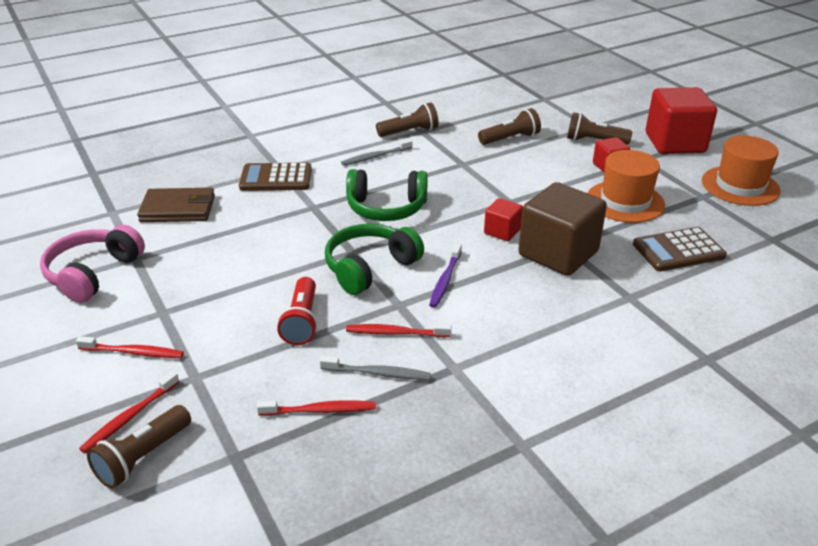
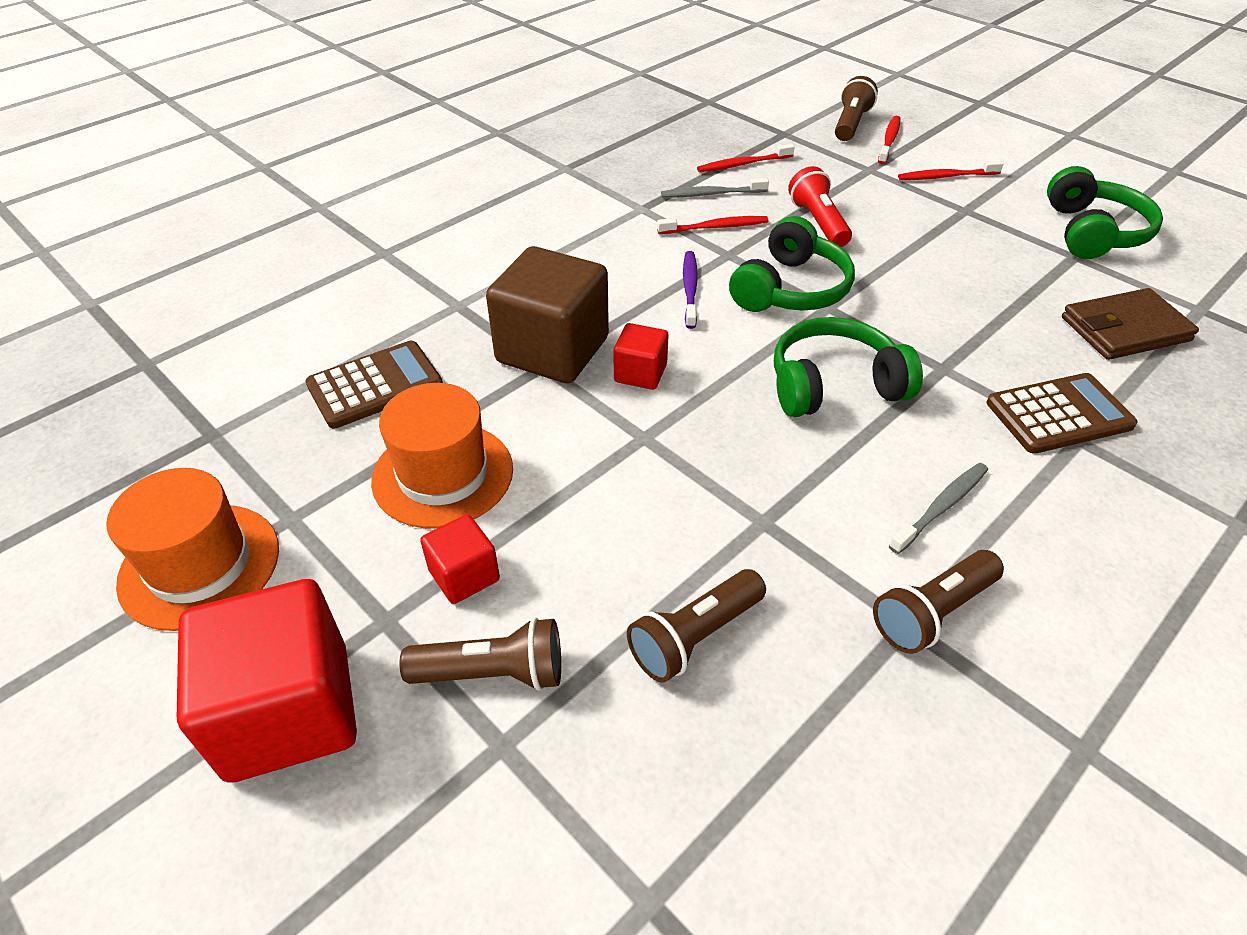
camera: 165 degrees right, 10 degrees up
pink headphones [40,225,145,303] -> green headphones [1047,166,1163,259]

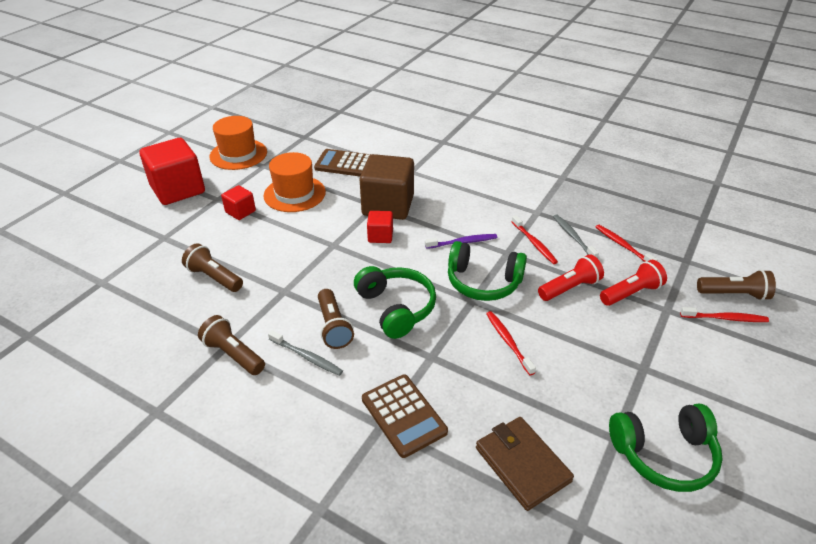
camera: 75 degrees right, 5 degrees down
brown calculator [305,341,443,428] -> brown calculator turned 150 degrees clockwise [314,149,372,176]
brown flashlight [400,617,561,691] -> brown flashlight moved to [318,289,354,349]
red toothbrush [898,160,1003,180] -> red toothbrush moved to [486,311,536,376]
none -> red flashlight [600,260,667,306]

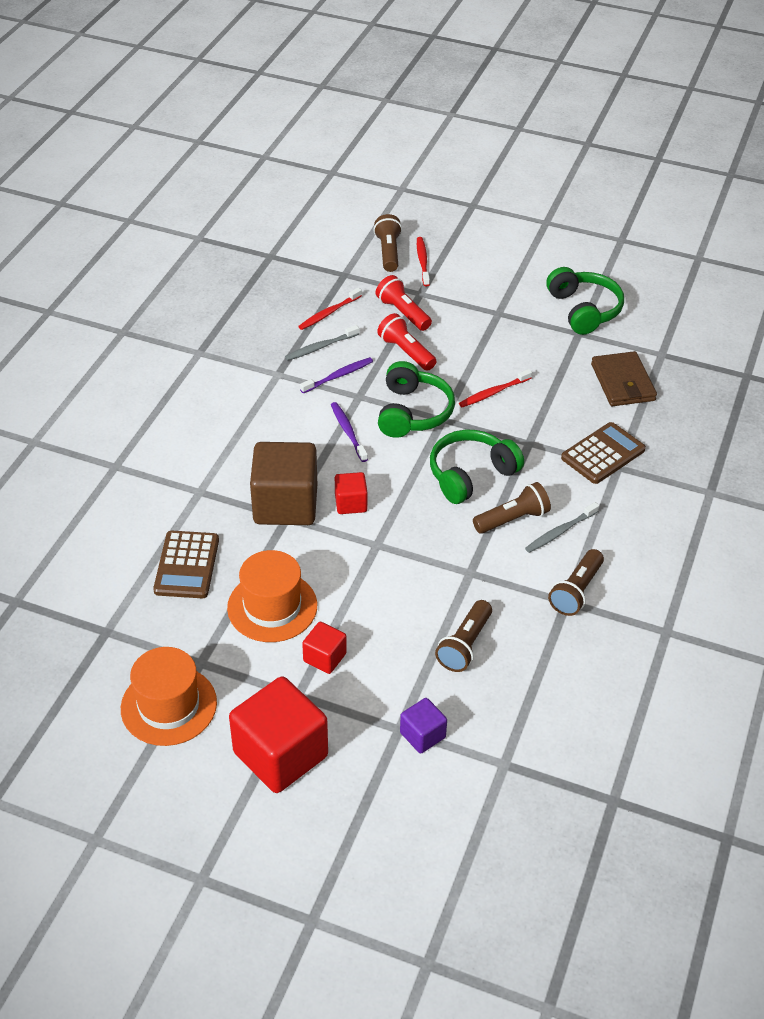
camera: 100 degrees left, 5 degrees up
grey toothbrush [268,330,343,376] -> grey toothbrush turned 150 degrees counterclockwise [525,502,599,553]
brown wallet [476,417,574,511] -> brown wallet turned 60 degrees counterclockwise [591,351,657,406]
red toothbrush [512,215,558,264] -> purple toothbrush [300,357,373,393]
none -> purple cube [400,698,447,754]

